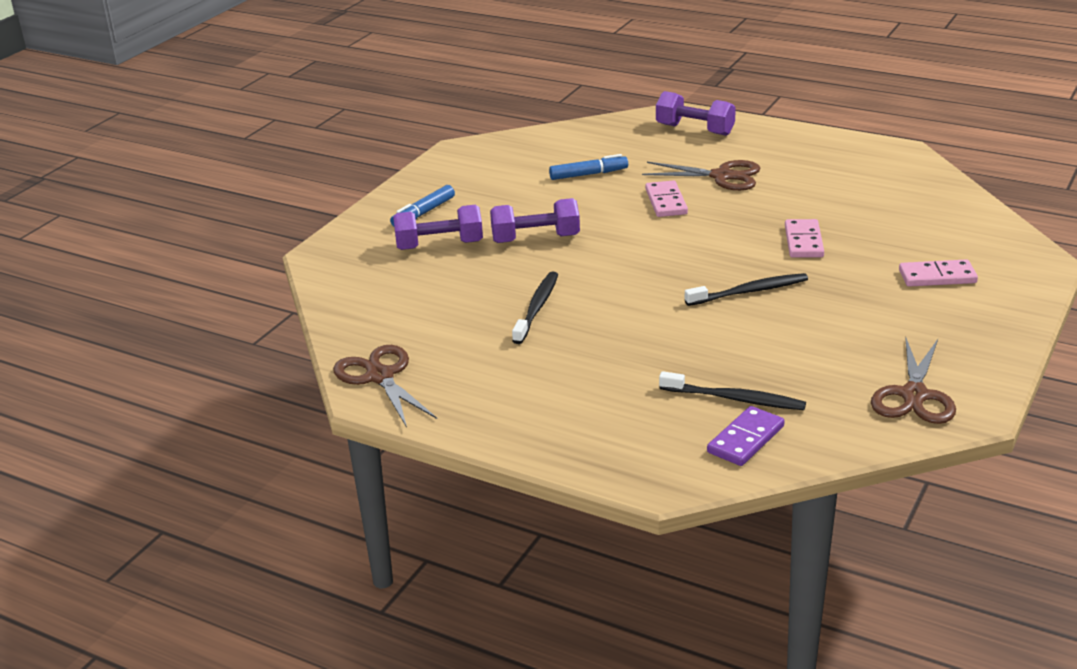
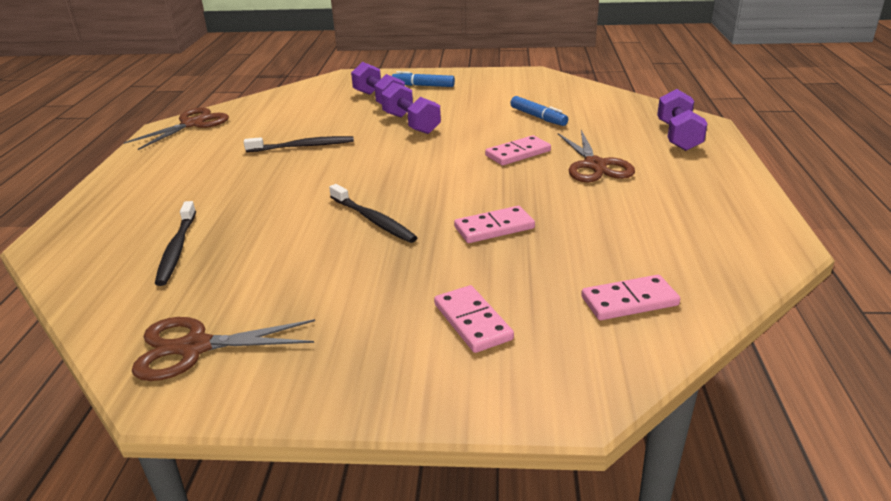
camera: 65 degrees right, 0 degrees up
purple domino [707,406,785,466] -> none
none -> pink domino [581,275,680,320]

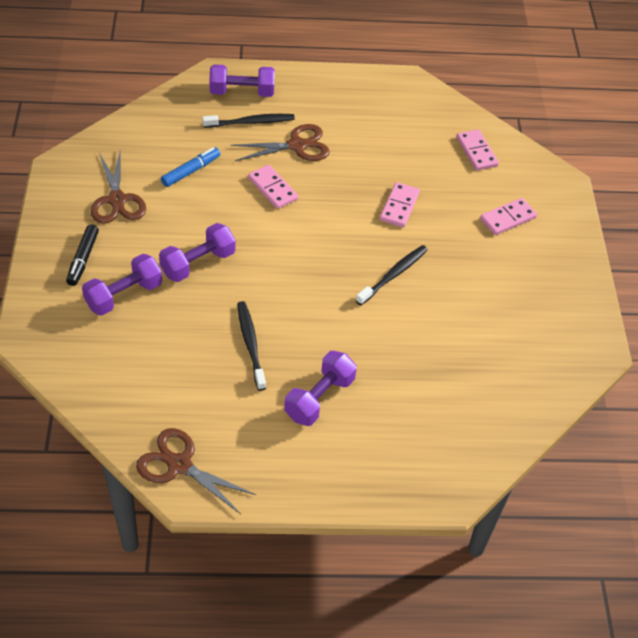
camera: 100 degrees left, 20 degrees up
brown scissors [132,317,315,381] -> brown scissors moved to [91,149,146,224]
black toothbrush [155,201,196,286] -> black toothbrush moved to [202,114,295,128]
blue marker [392,71,455,87] -> black marker [66,224,99,286]
pink domino [454,206,535,243] -> pink domino turned 45 degrees clockwise [380,182,420,228]
none -> purple dumbbell [284,351,357,426]

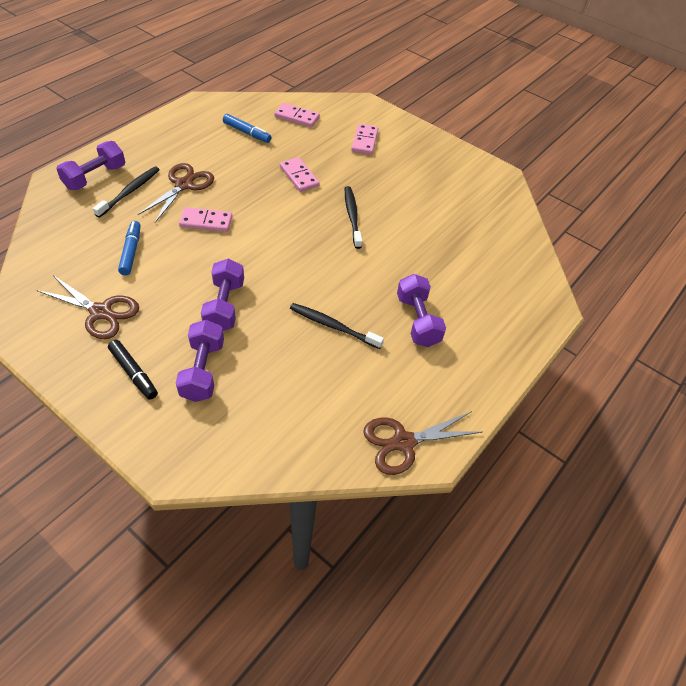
camera: 50 degrees left, 0 degrees up
none -> blue marker [223,114,272,143]

